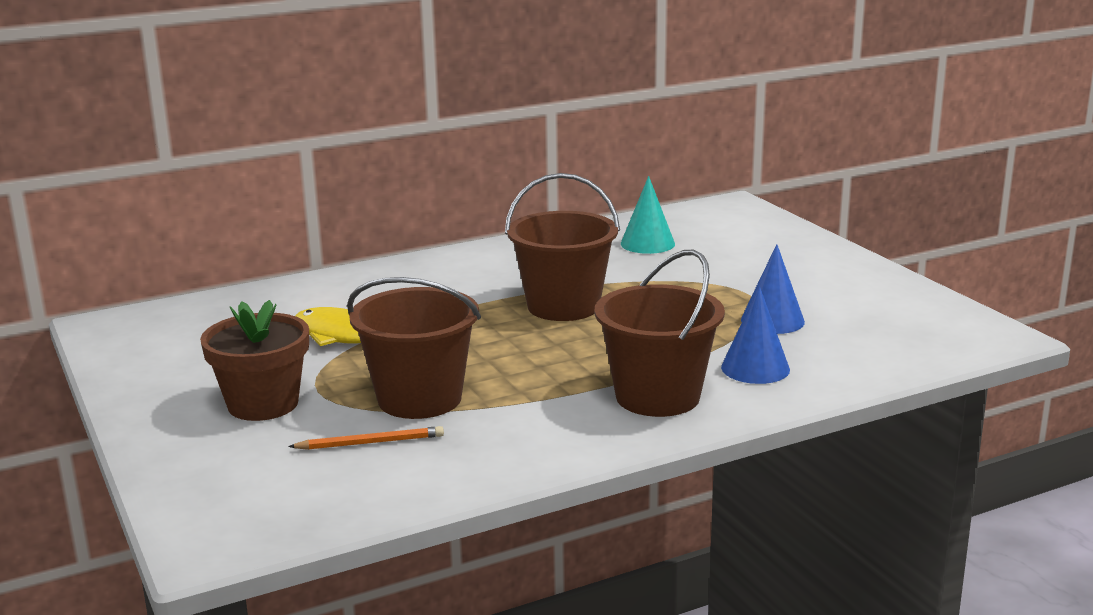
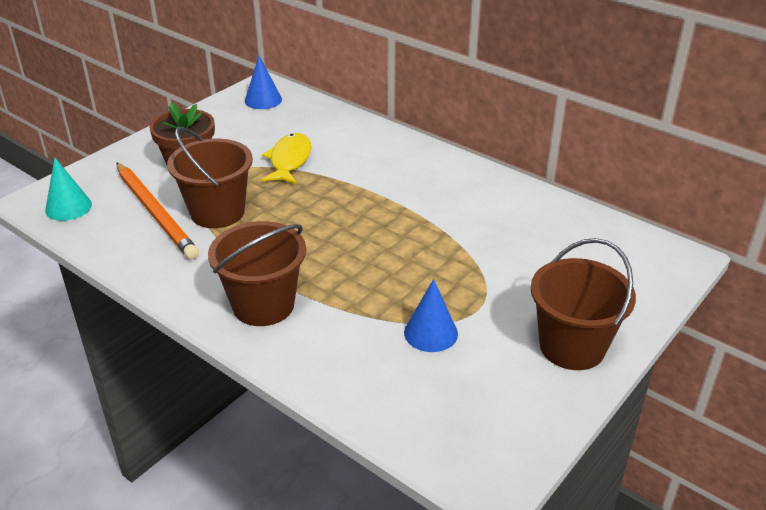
camera: 65 degrees right, 15 degrees up
orange pencil [288,426,444,450] -> orange pencil [116,163,199,260], size x2.09
brown bucket [505,173,620,321] -> brown bucket moved to [531,238,636,370]
turquoise cone [621,176,675,254] -> turquoise cone moved to [45,158,92,221]
blue cone [721,286,790,384] -> blue cone moved to [245,56,282,109]

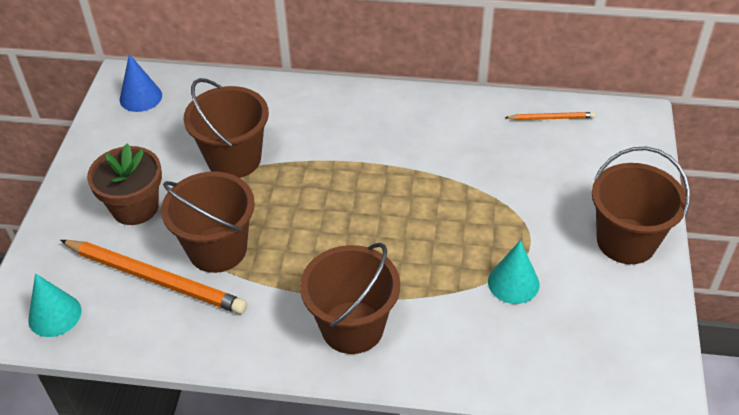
camera: 30 degrees left, 10 degrees up
yellow fish [262,133,311,184] -> brown bucket [184,78,269,178]
blue cone [404,279,458,352] -> turquoise cone [488,240,539,304]
none -> orange pencil [505,112,595,120]

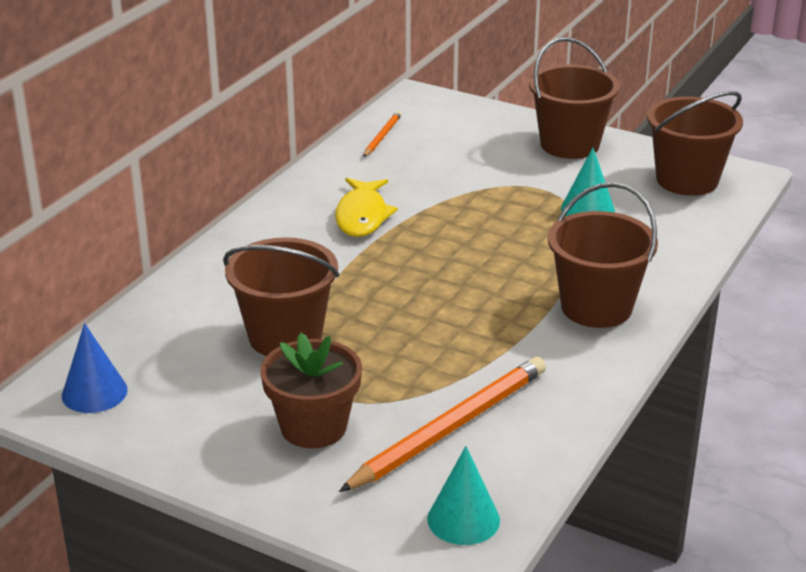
camera: 70 degrees left, 15 degrees down
brown bucket [161,172,255,273] -> brown bucket moved to [647,91,743,196]
none -> yellow fish [335,178,398,237]

